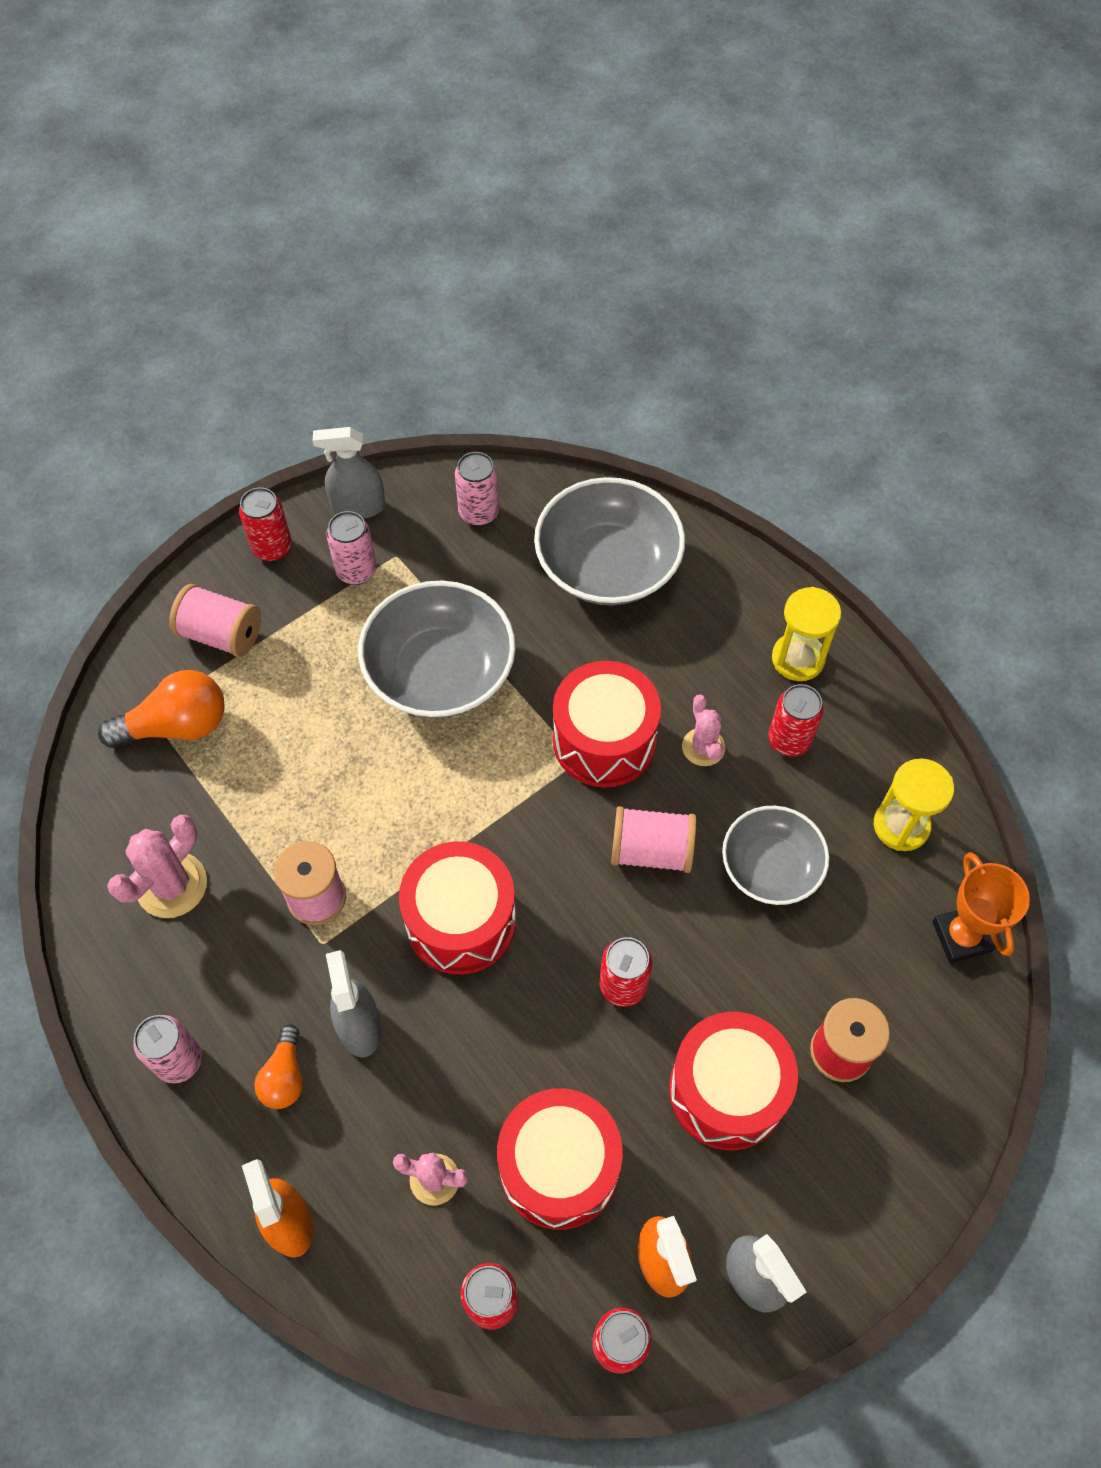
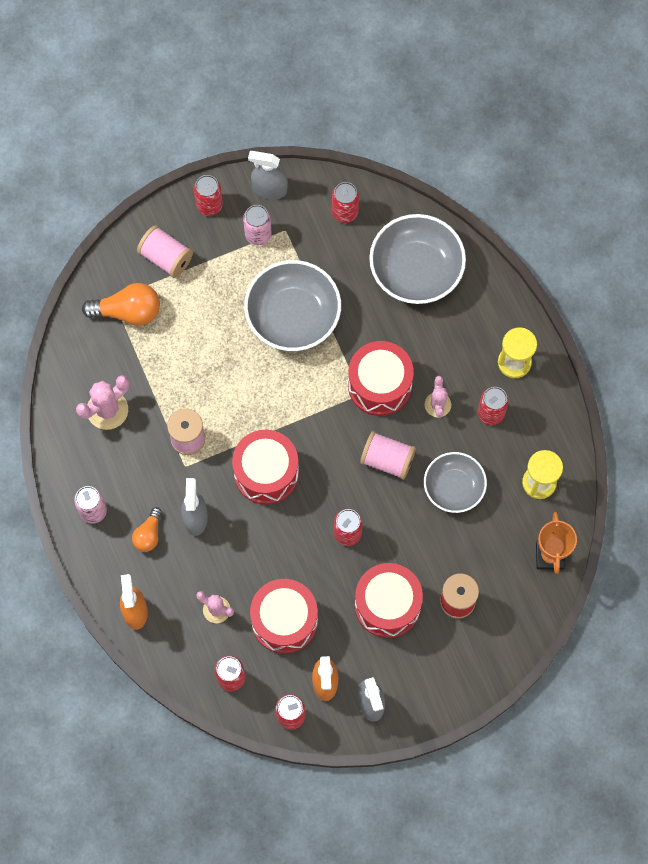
camera: 15 degrees right, 10 degrees up
pink can [455,452,499,526] -> red can [332,182,359,223]

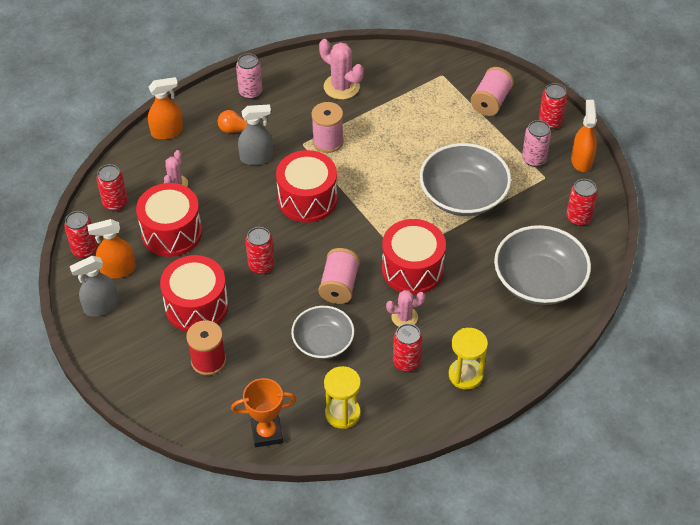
camera: 80 degrees right, 20 degrees down
orange light bulb [82,283,160,326] -> none
grey spray bottle [248,151,288,199] -> orange spray bottle [571,100,597,172]

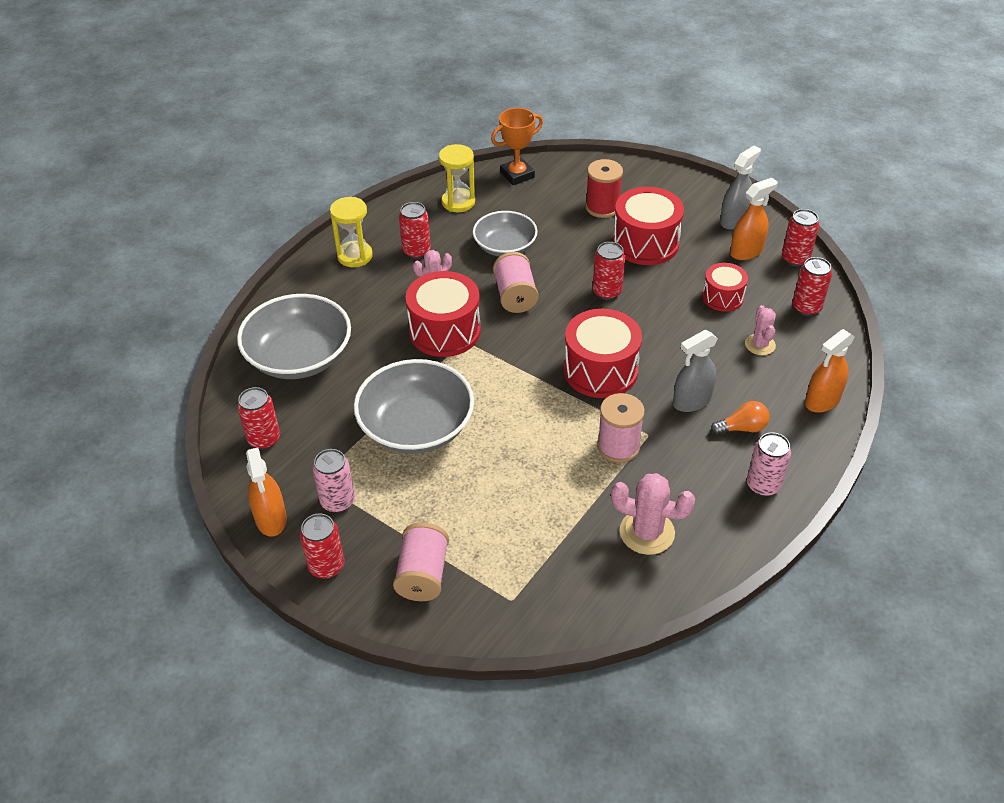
camera: 160 degrees right, 5 degrees down
red drum [136,183,202,257] -> red drum [702,263,748,312], size x0.59

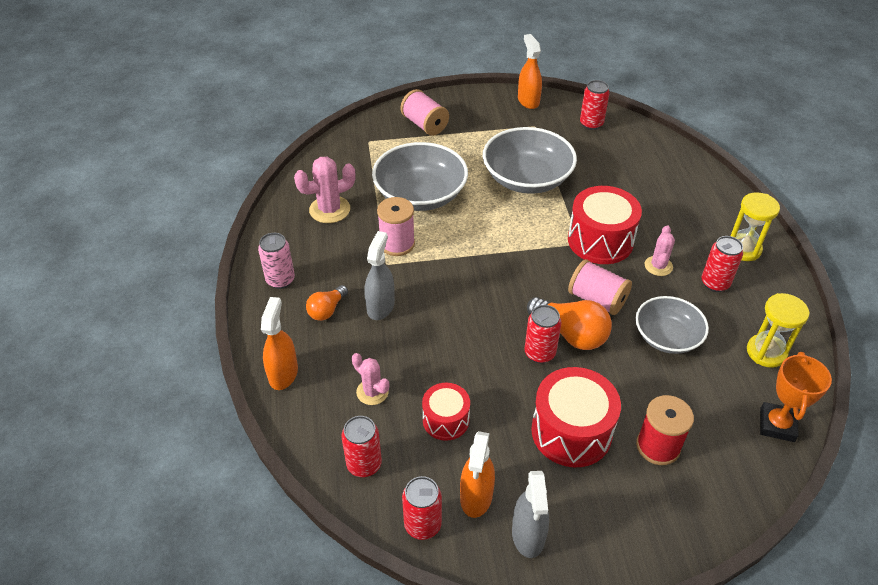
camera: 135 degrees right, 0 degrees up
grey bowl [237,294,351,379] -> grey bowl moved to [372,142,468,211]
orange spray bottle [246,447,287,537] -> orange spray bottle turned 45 degrees clockwise [518,34,542,109]
red can [300,513,344,579] -> none
pink can [313,449,355,513] -> none
red drum [564,309,642,398] -> none
none -> orange light bulb [527,297,612,350]

